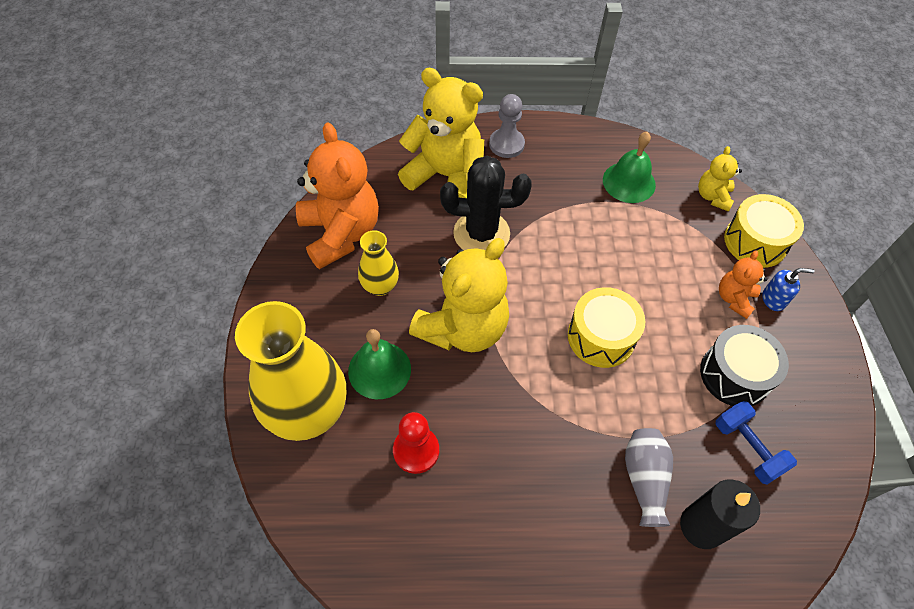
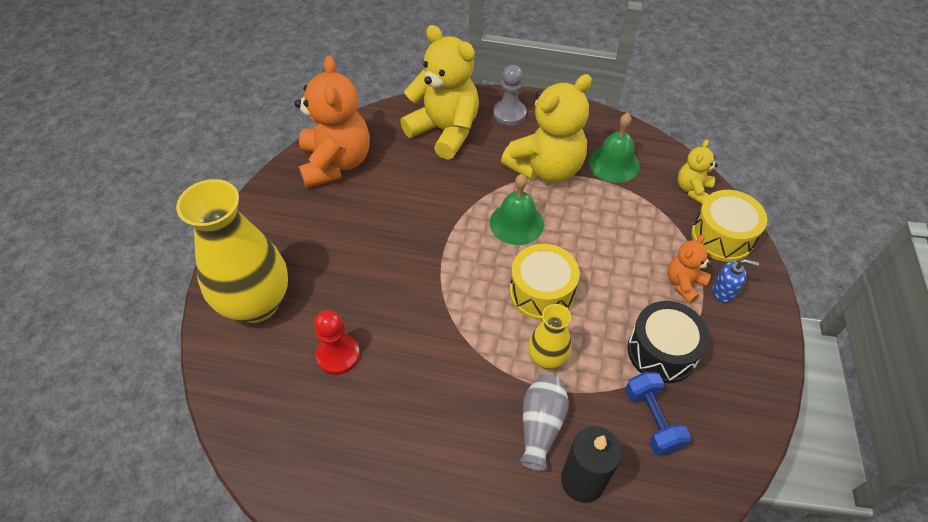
camera: 15 degrees right, 5 degrees down
green bell [348,329,411,399] -> green bell moved to [490,174,544,245]
yellow vase [358,230,399,296] -> yellow vase moved to [528,304,572,369]
yellow teddy bear [409,238,509,352] -> yellow teddy bear moved to [501,74,592,183]
black cactus [440,156,532,250] -> none

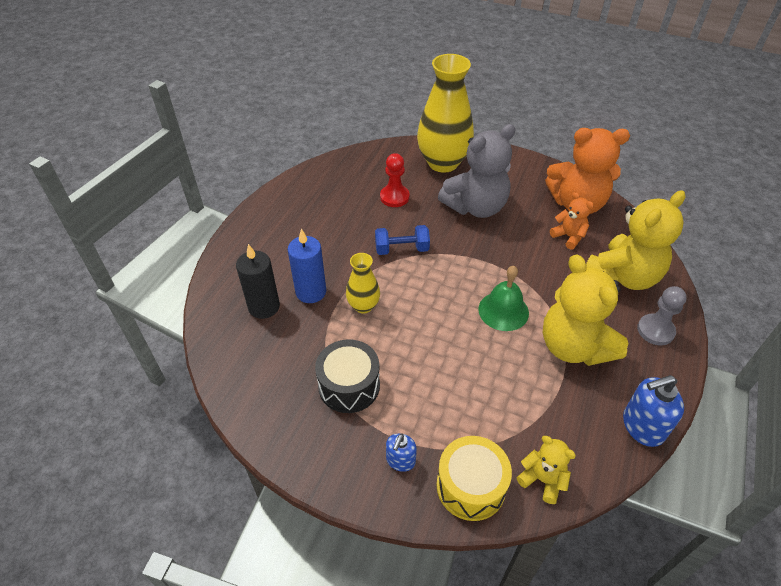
camera: 100 degrees right, 5 degrees down
yellow drum [510,244,580,321] -> none
grey vase [518,374,569,471] -> blue candle [288,229,326,303]
green bell [589,113,640,183] -> none
blue dumbbell [625,372,691,456] -> blue dumbbell moved to [375,225,430,255]
orange teddy bear [668,234,711,303] -> orange teddy bear moved to [550,192,594,250]
none -> grey teddy bear [438,124,516,218]
none -> blue soap dispenser [623,375,684,447]

